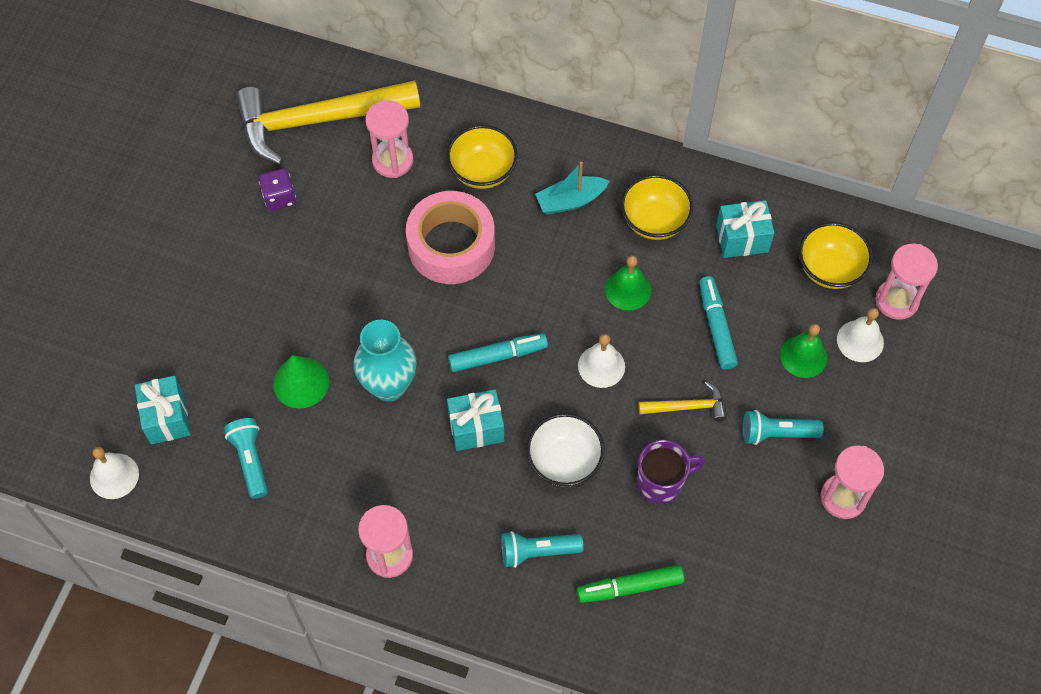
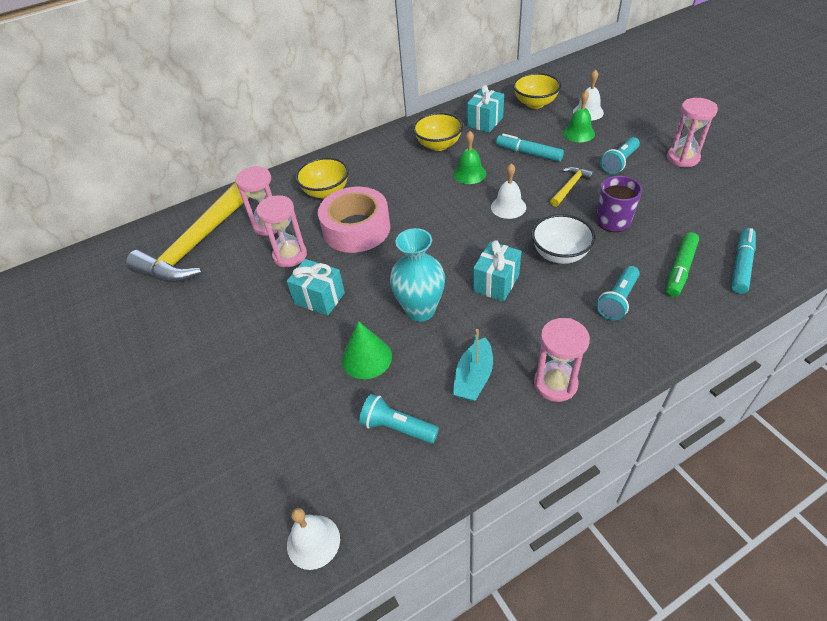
camera: 45 degrees left, 15 degrees down
turquoise gift [135,376,191,444] -> turquoise gift moved to [287,259,345,316]
purple dice [259,169,296,211] -> none
turquoise marker [448,333,548,372] -> turquoise marker moved to [731,228,756,294]
turquoise boat [535,162,609,215] -> turquoise boat moved to [453,329,493,401]
pink hourglass [875,244,938,320] -> pink hourglass moved to [256,195,307,267]

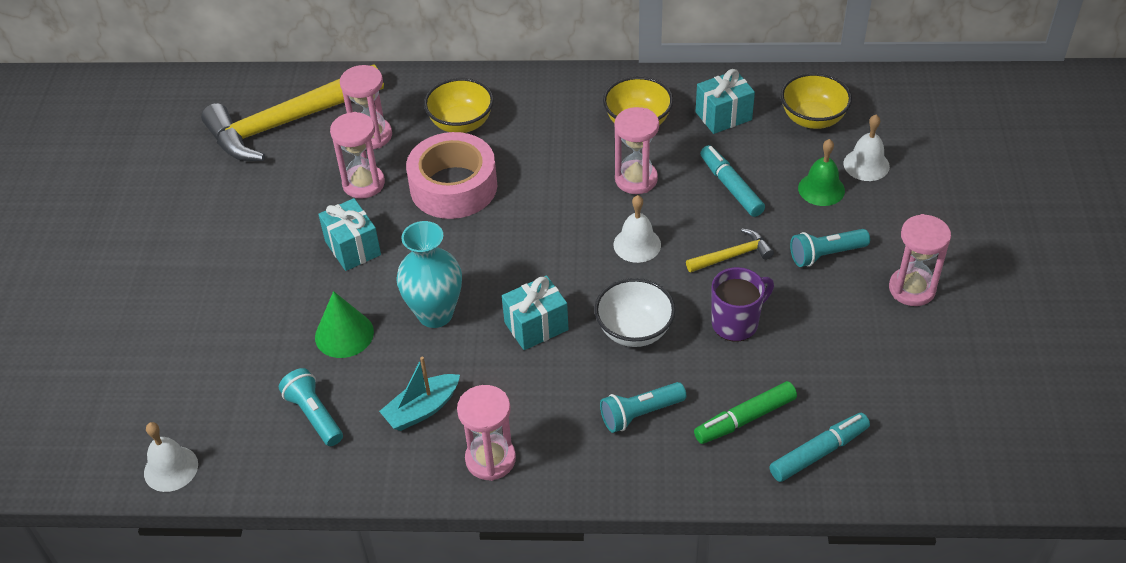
camera: 30 degrees right, 0 degrees up
green bell [453,131,486,184] -> pink hourglass [615,107,659,194]

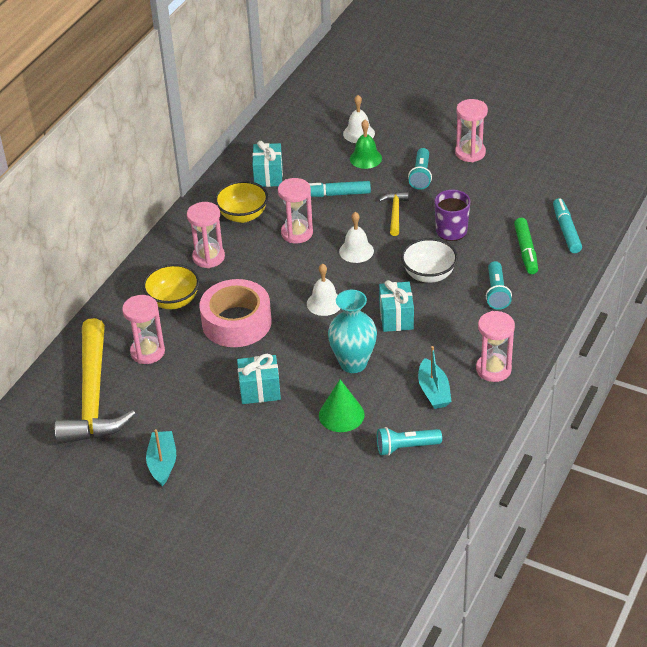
camera: 65 degrees left, 5 degrees down
white bell [144,422,198,492] -> white bell moved to [307,263,341,316]
pink hourglass [330,112,385,199] -> pink hourglass moved to [187,202,225,268]
yellow bowl [780,73,852,129] -> none
none -> turquoise boat [146,429,176,486]

